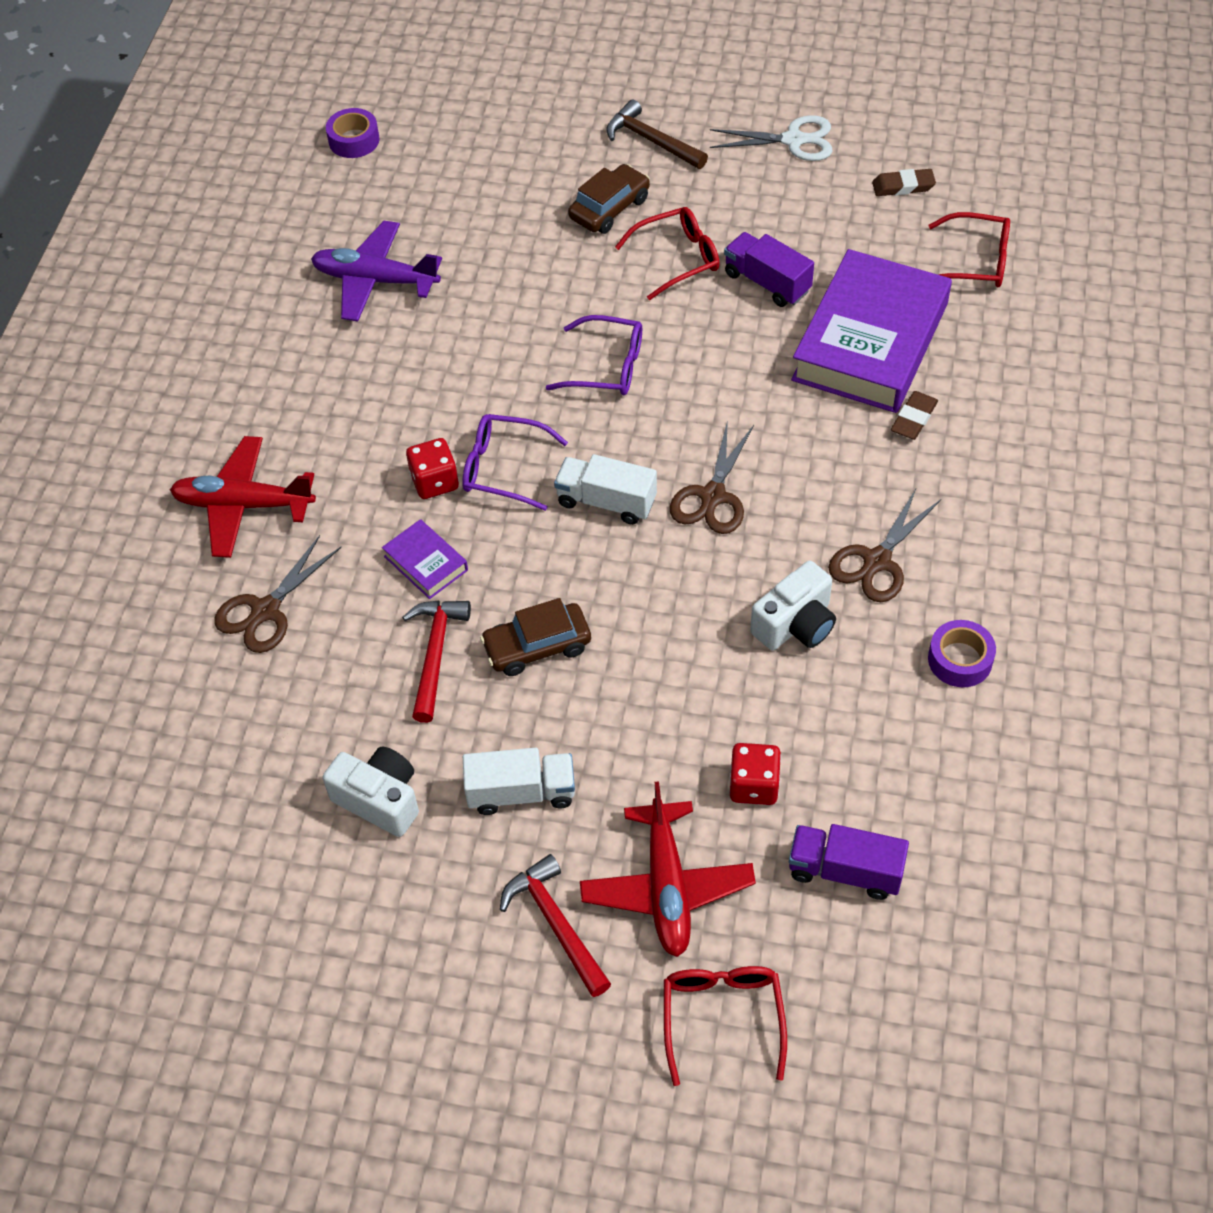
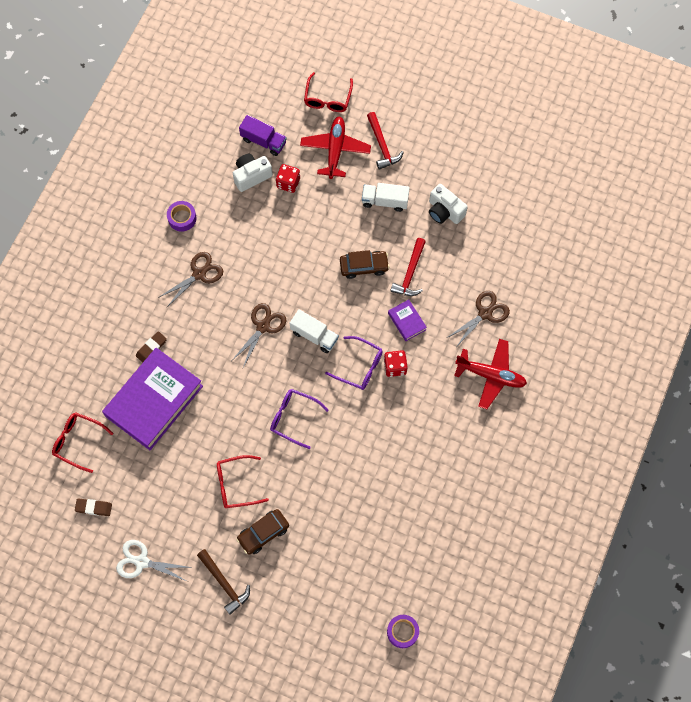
camera: 170 degrees left, 15 degrees up
purple plane [311,221,442,322] -> none
purple truck [724,232,814,307] -> none
white camera [750,561,836,650] -> white camera moved to [233,154,273,192]

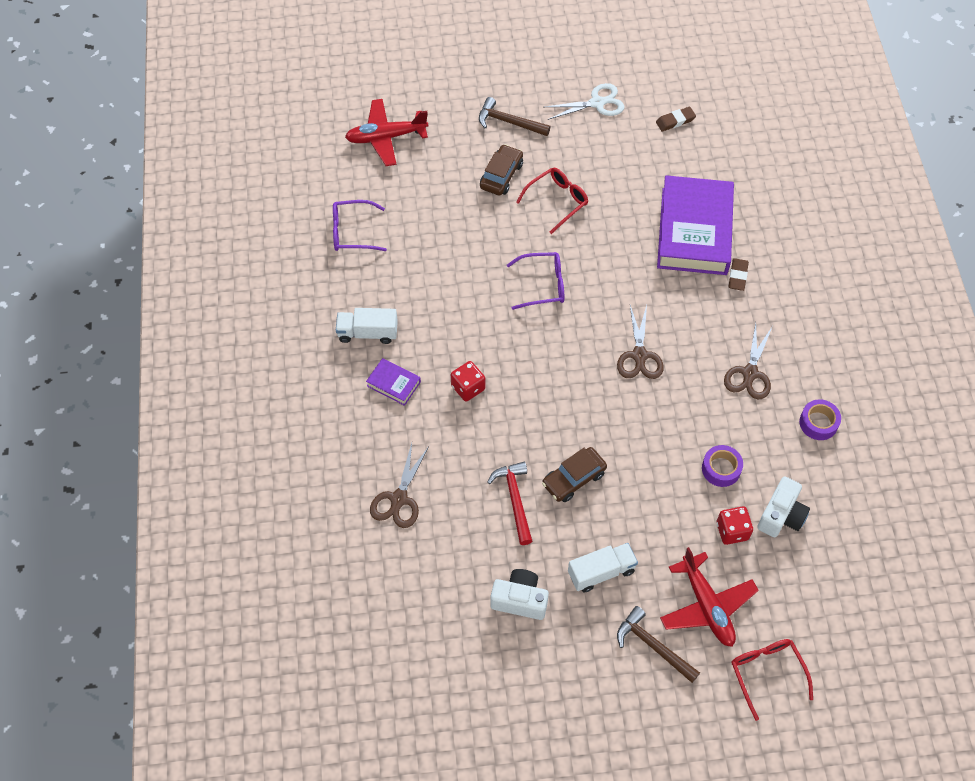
camera: 150 degrees right, 10 degrees down
red glasses [52,412,114,473] -> none
purple truck [239,115,287,156] -> none
white truck [290,309,339,353] -> white truck moved to [336,308,398,344]
purple glasses [325,336,383,390] -> purple glasses moved to [333,200,387,251]
red hammer [367,112,404,170] -> brown hammer [617,606,700,683]
purple tape [387,615,419,648] -> purple tape moved to [702,445,743,487]
purple book [388,299,427,341] -> purple book moved to [366,358,421,406]
red plane [454,339,527,409] -> red plane moved to [345,99,429,166]

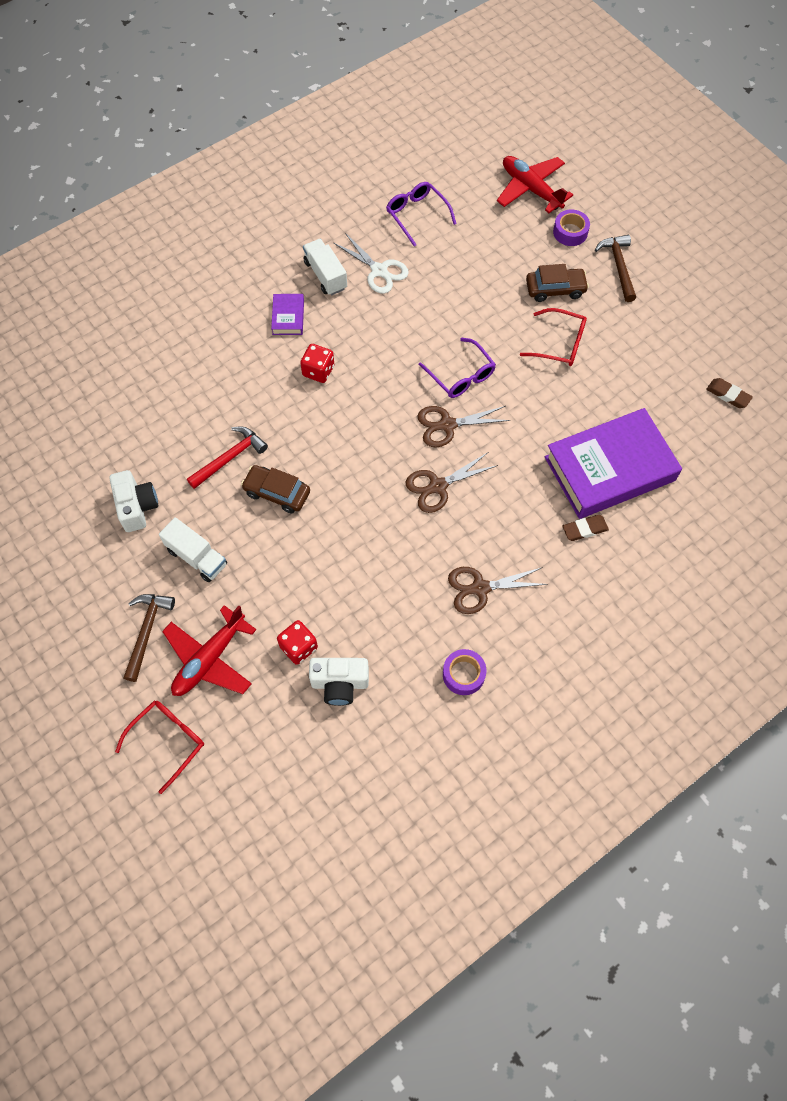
camera: 60 degrees right, 5 degrees up
brown scissors [370,443,429,528] -> brown scissors moved to [417,406,510,447]
white scissors [545,83,625,120] -> white scissors moved to [334,233,409,294]
purple tape [702,445,743,487] -> purple tape moved to [553,209,590,246]

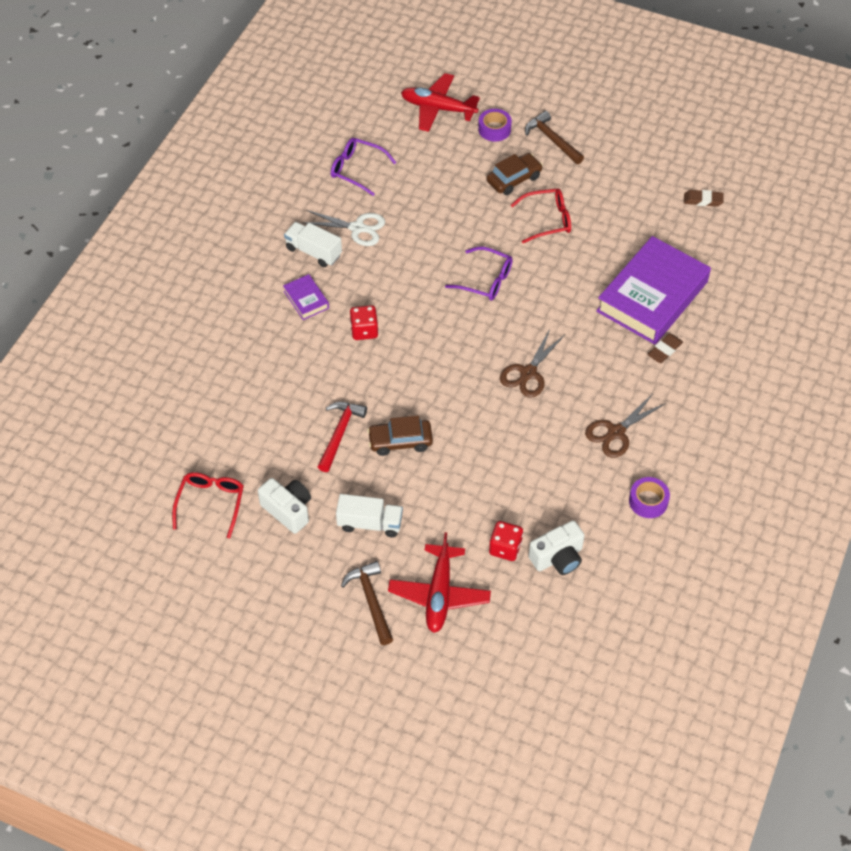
camera: 30 degrees left, 10 degrees down
red glasses [115,701,204,794] -> red glasses moved to [172,472,244,538]
brown scissors [417,406,510,447] -> none

